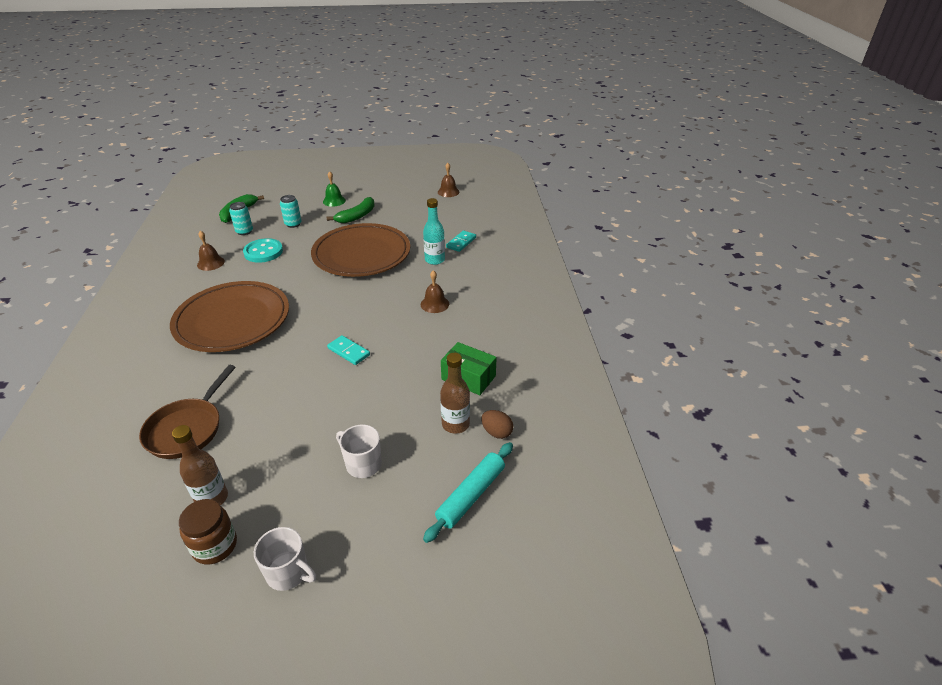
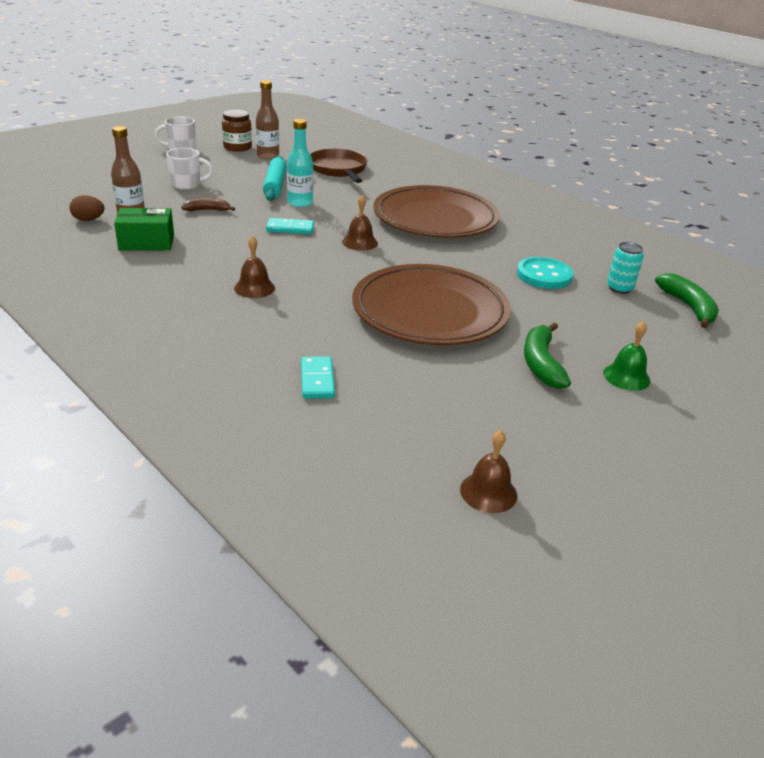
camera: 140 degrees right, 5 degrees down
brown bell [197,231,225,271] -> brown bell moved to [342,195,378,251]
turquoise can [280,195,302,228] -> none
turquoise bottle [423,198,445,265] -> turquoise bottle moved to [287,119,313,207]
turquoise rolling pin [423,442,513,543] -> turquoise rolling pin moved to [263,156,286,201]
none -> brown banana [181,198,235,211]

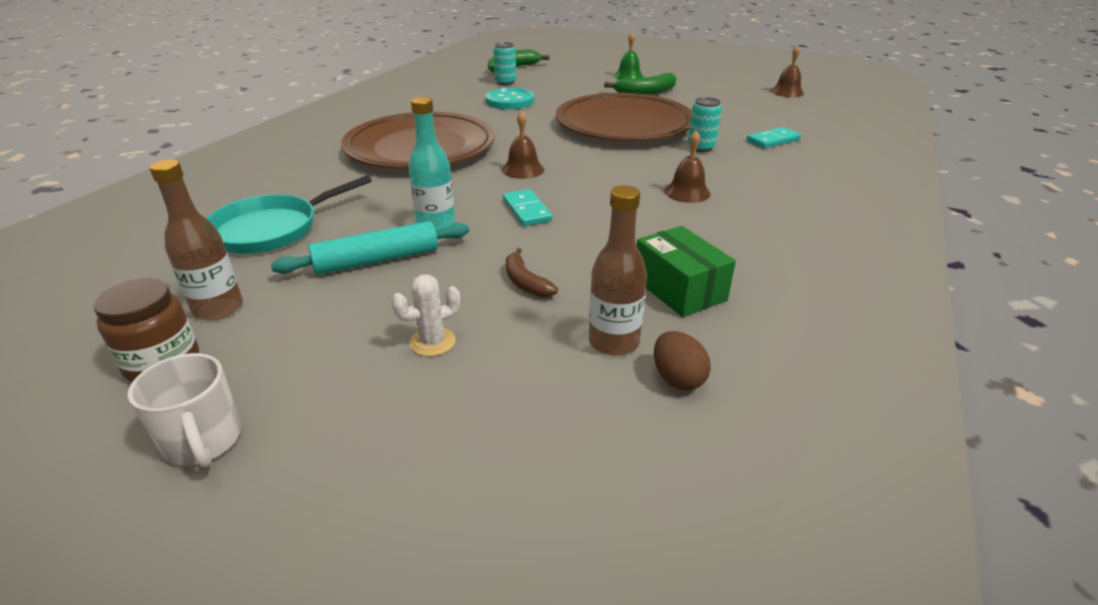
camera: 110 degrees left, 0 degrees up
white mug [166,148,213,190] -> white cactus [391,274,460,356]
brown pan [310,149,367,183] -> turquoise pan [206,176,372,254]
none -> turquoise can [688,97,722,152]

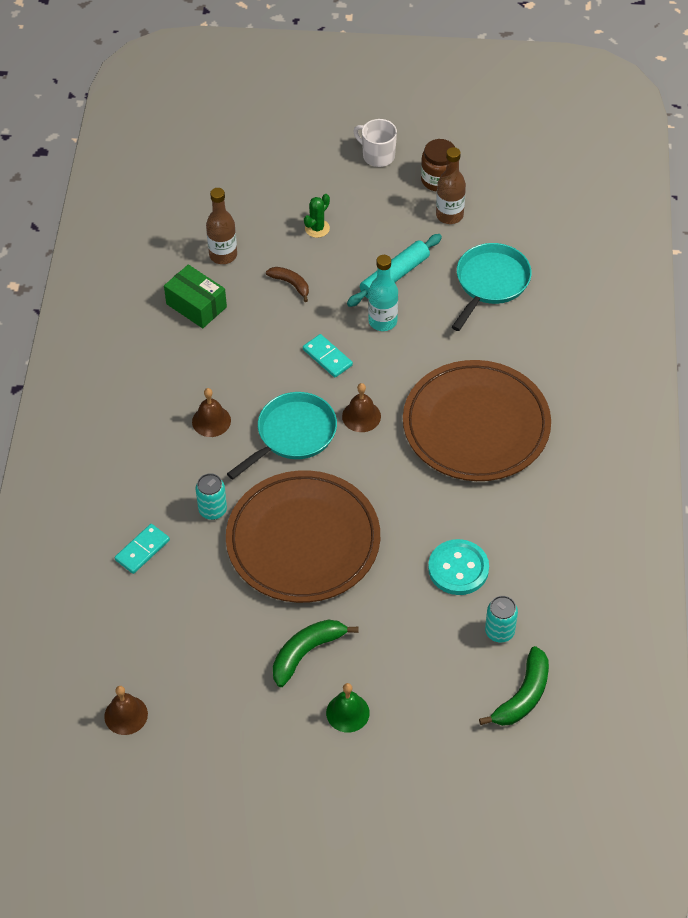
camera: 160 degrees right, 20 degrees up
white cactus [391,274,460,356] -> green cactus [304,194,330,238]
brown egg [654,331,711,390] -> none
none -> turquoise pan [227,392,337,480]

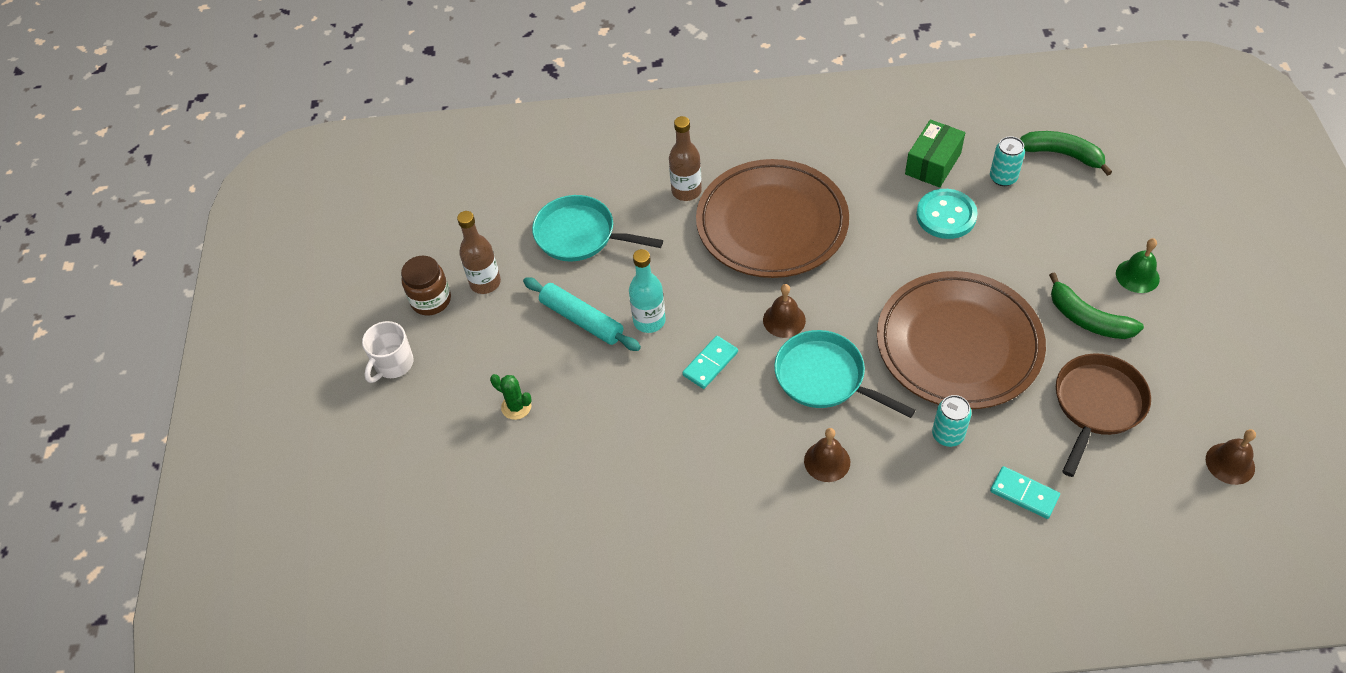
camera: 95 degrees left, 0 degrees up
green box [164,264,227,328] -> green box moved to [905,120,965,188]
brown bottle [206,188,237,264] -> brown bottle moved to [669,116,702,201]
brown banana [266,267,309,302] -> none
none -> brown pan [1056,353,1151,477]

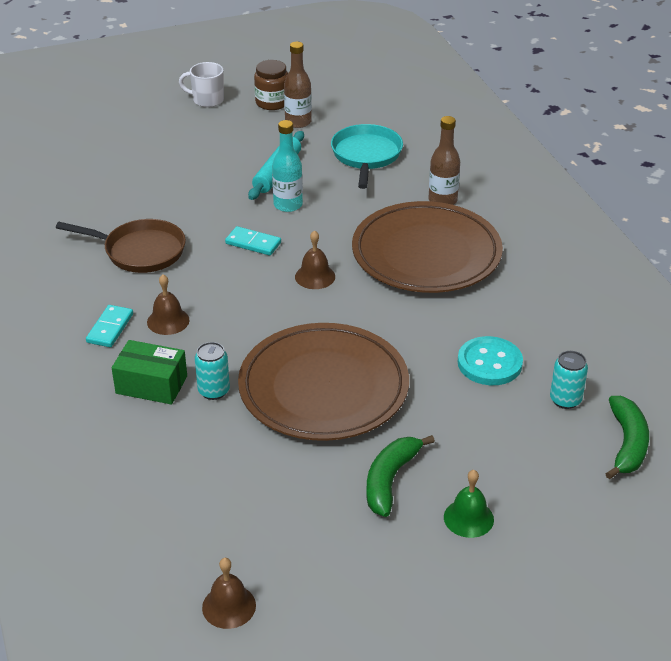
camera: 70 degrees right, 15 degrees down
green cactus [490,374,532,420] -> none
turquoise pan [774,330,915,418] -> none
green box [905,120,965,188] -> green box moved to [112,340,187,404]
turquoise domino [990,466,1060,519] -> turquoise domino moved to [86,305,133,347]
brown pan [1056,353,1151,477] -> brown pan moved to [56,219,186,273]

